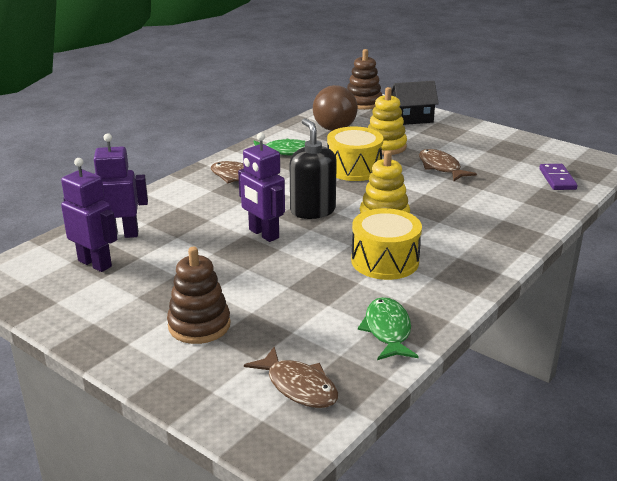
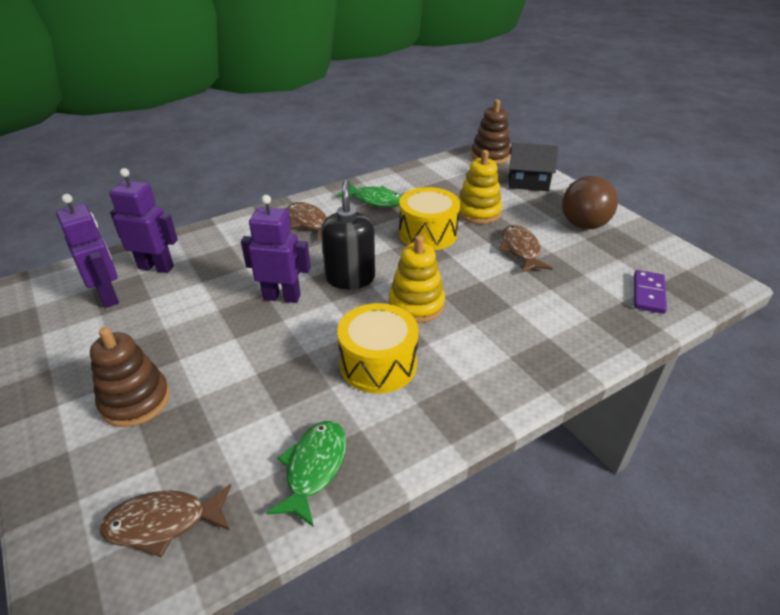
camera: 20 degrees right, 10 degrees up
purple robot [238,132,285,242] -> purple robot turned 120 degrees clockwise [241,195,311,303]
brown fish [244,347,338,408] -> brown fish turned 105 degrees clockwise [99,484,231,558]
brown light bulb [313,85,358,131] -> brown light bulb moved to [562,176,618,229]

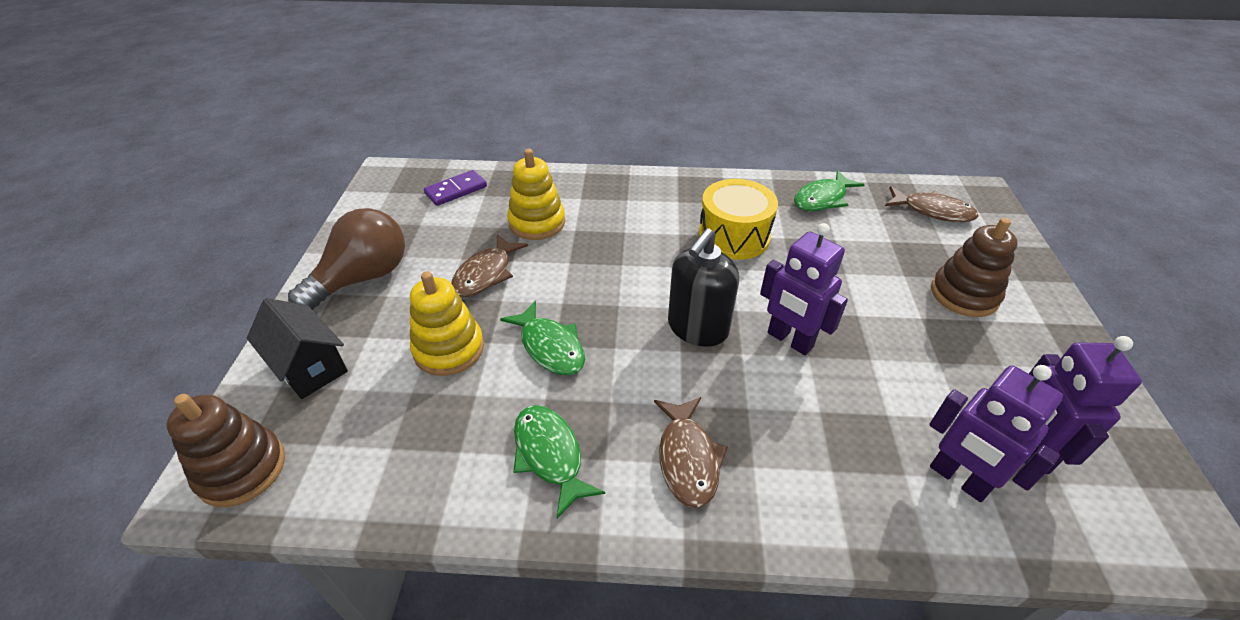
camera: 145 degrees left, 5 degrees up
yellow stacking toy [389,235,445,323] -> yellow stacking toy moved to [507,149,565,240]
yellow drum [399,187,460,250] -> green fish [500,300,585,375]

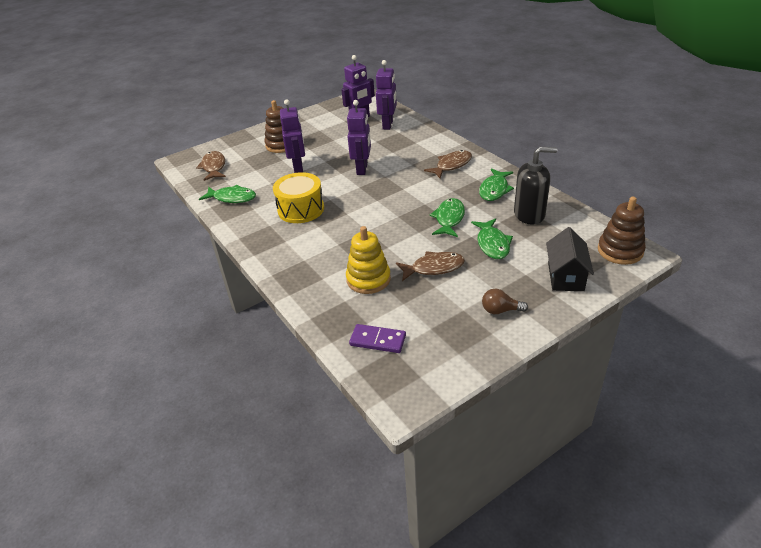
camera: 125 degrees left, 5 degrees down
brown light bulb [288,208,405,310] -> brown light bulb [482,289,528,314], size x0.48
yellow stacking toy [410,271,484,376] -> green fish [471,218,513,259]
black soap dispenser [668,228,739,347] -> black soap dispenser moved to [514,147,557,224]
none -> purple robot [280,99,305,173]

